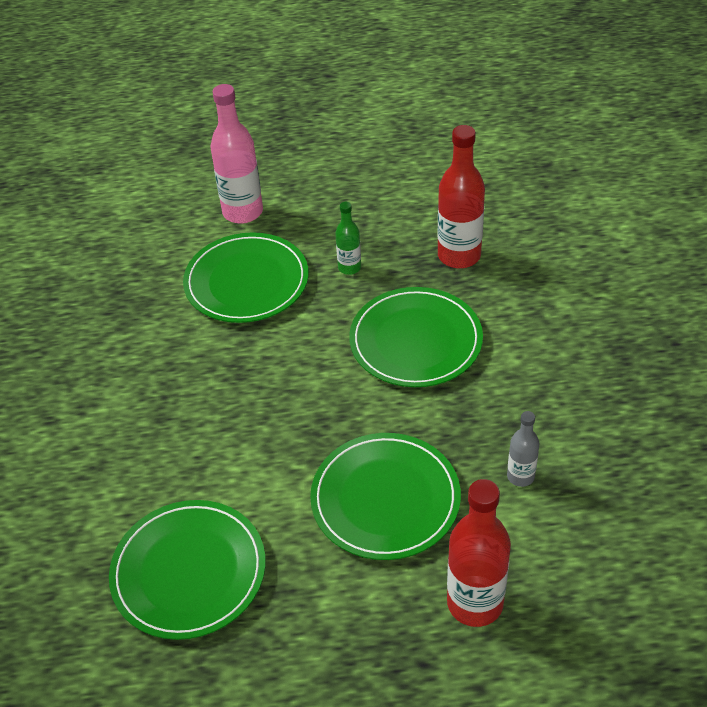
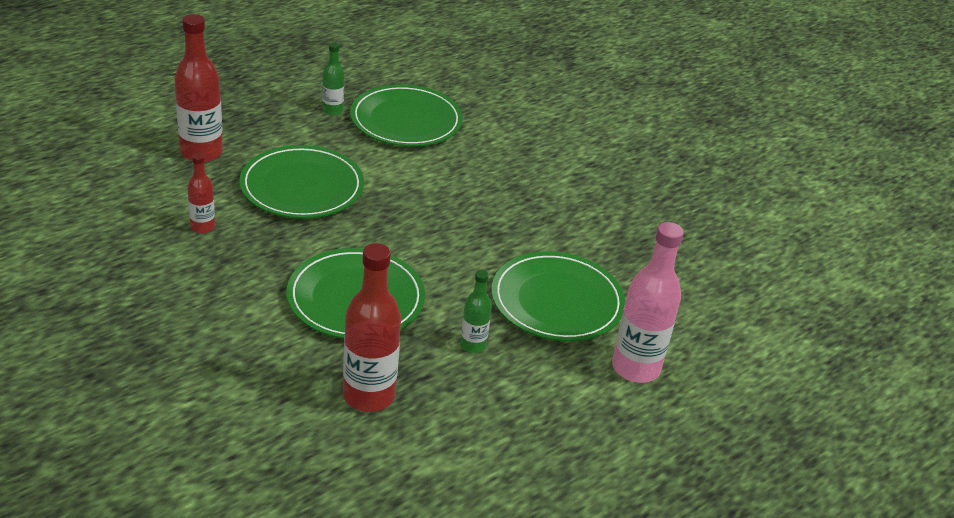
camera: 140 degrees right, 10 degrees down
grey bottle [507,411,539,487] -> red bottle [188,153,215,233]
none -> green bottle [322,43,344,116]

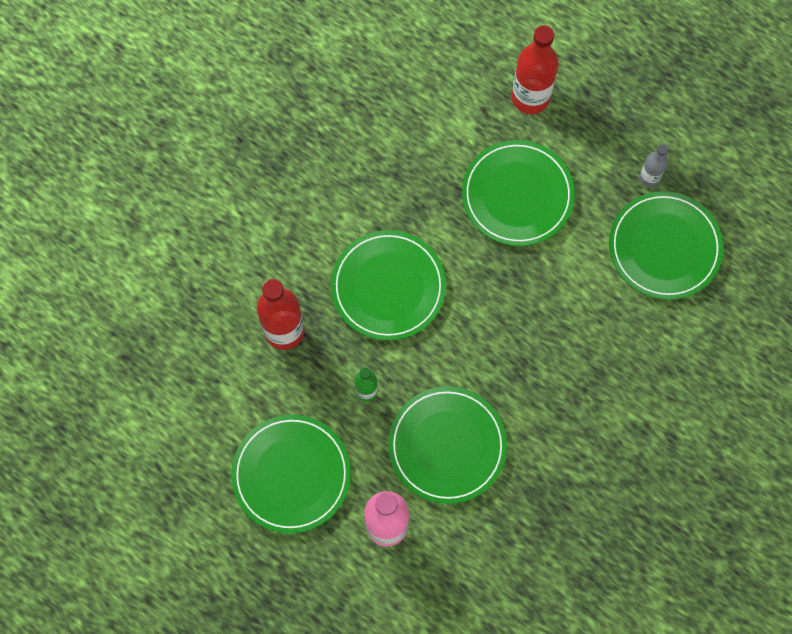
camera: 80 degrees right, 35 degrees up
red bottle [188,153,215,233] -> none
green bottle [322,43,344,116] -> grey bottle [639,144,668,187]
none -> green plate [231,415,351,533]

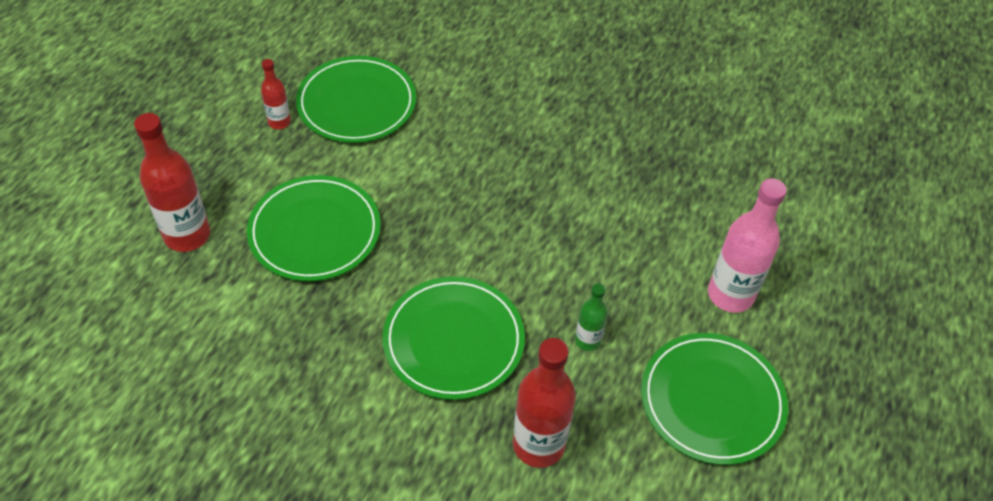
camera: 105 degrees left, 20 degrees down
green plate [388,386,507,504] -> none
grey bottle [639,144,668,187] -> red bottle [261,59,291,129]

